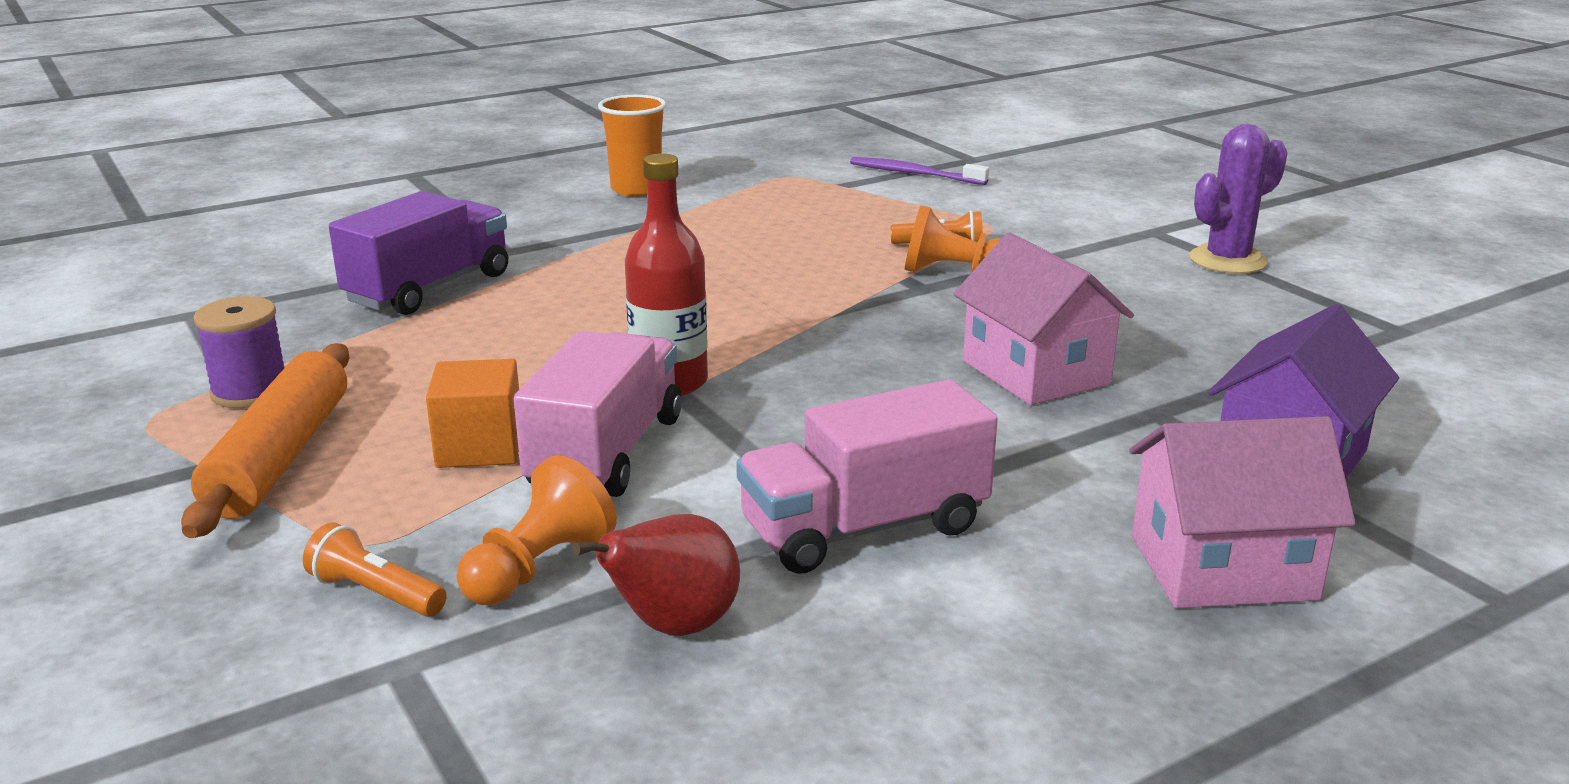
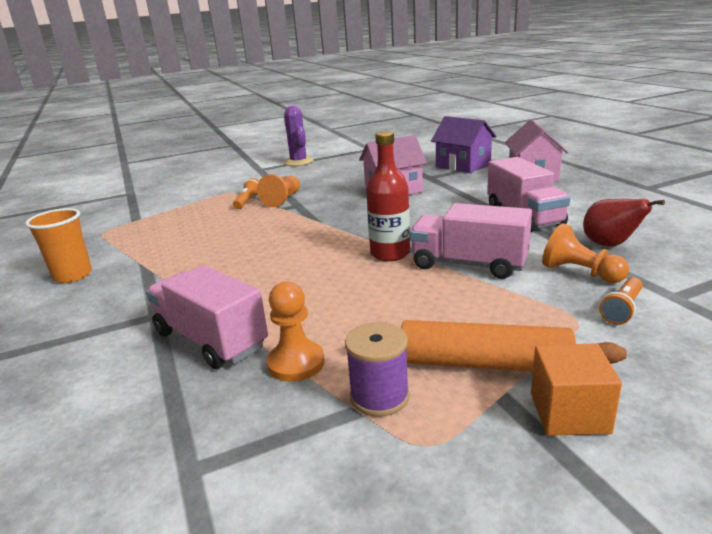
camera: 80 degrees left, 0 degrees up
purple truck [329,191,508,315] -> pink truck [146,265,268,369]
orange cube [426,359,519,468] -> orange cube moved to [531,343,622,436]
purple toothbrush [850,157,989,185] -> none
none -> orange pawn [267,281,325,382]

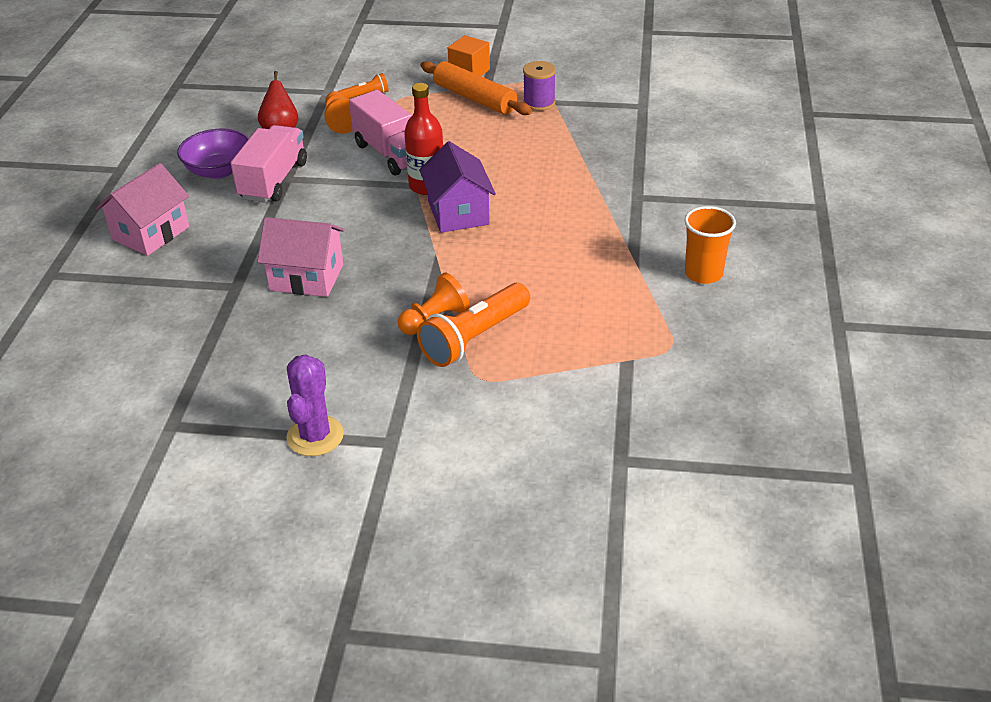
camera: 150 degrees left, 15 degrees up
pink truck [146,265,268,369] -> none
orange flashlight [233,178,259,209] -> orange flashlight [417,283,530,367], size x1.96
orange pawn [267,281,325,382] -> none
purple house [431,116,496,173] -> purple house moved to [419,141,496,233]
none -> purple bowl [177,129,249,179]

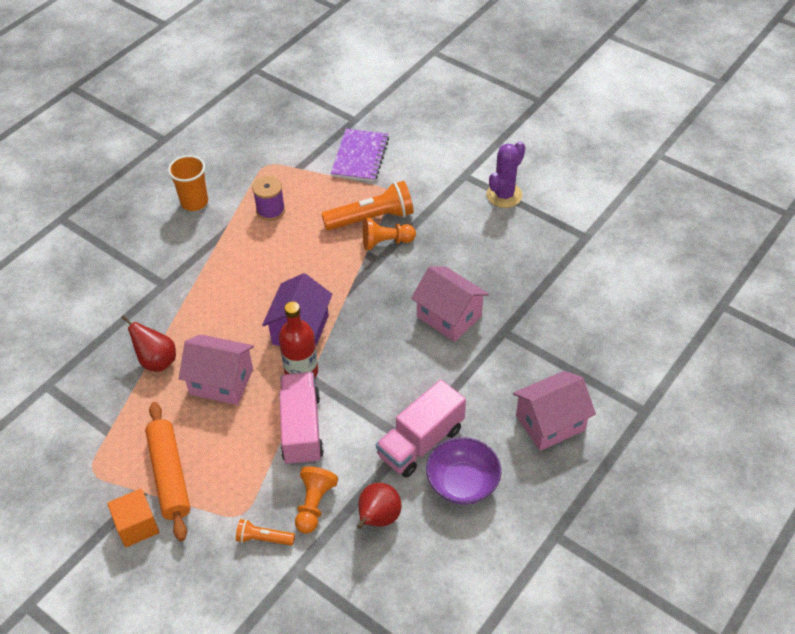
camera: 150 degrees left, 10 degrees up
purple spool [523,61,556,111] -> purple spool moved to [252,176,285,221]
none -> red pear [121,315,176,372]
none -> pink house [179,334,254,405]
none -> purple notebook [331,129,389,182]

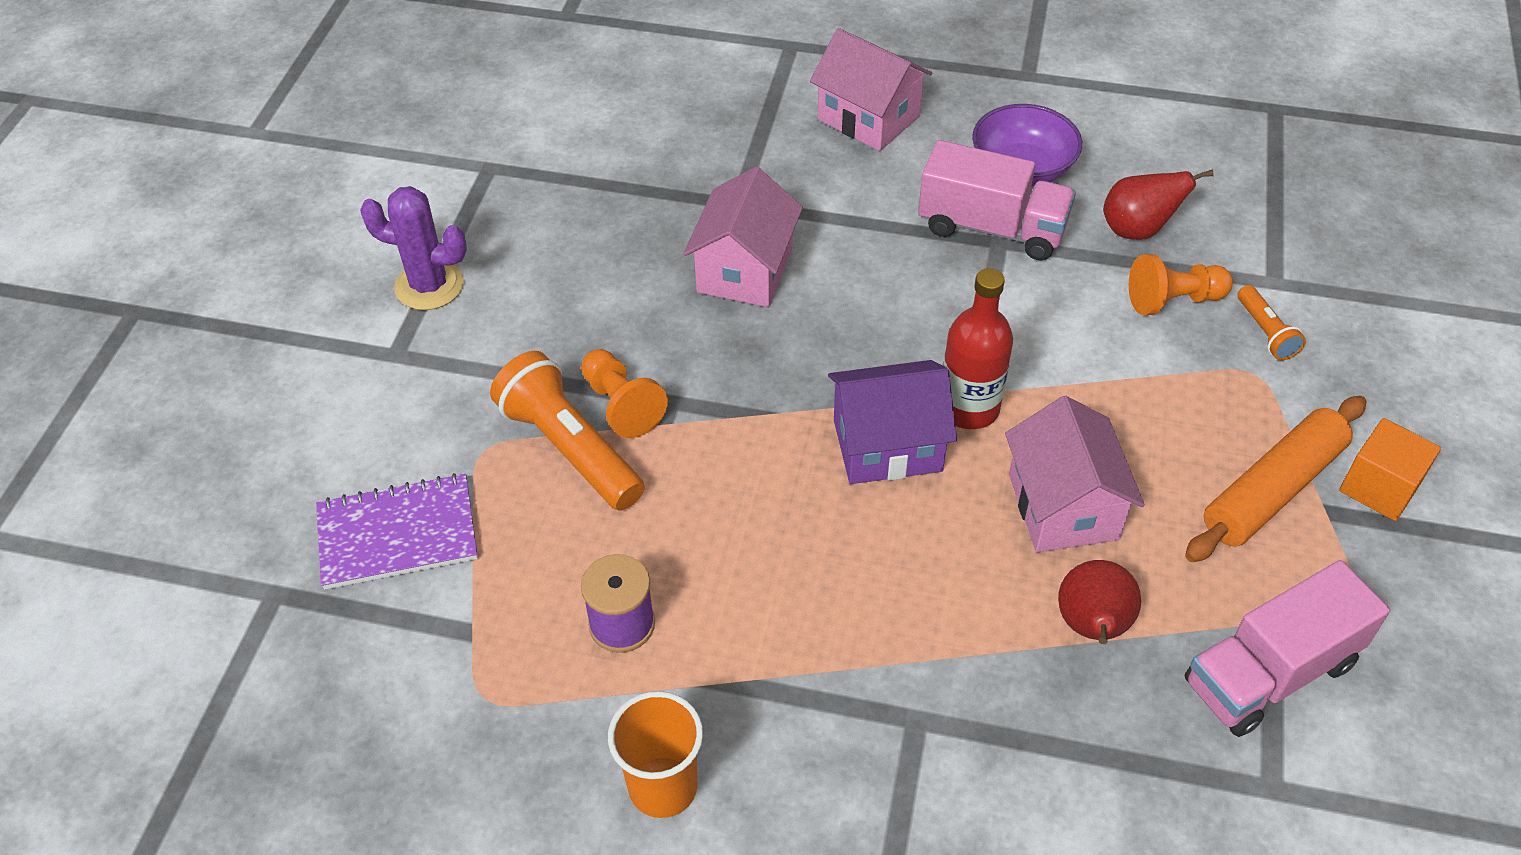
camera: 115 degrees left, 0 degrees up
pink truck [279,372,324,466] -> pink truck moved to [1185,560,1390,737]

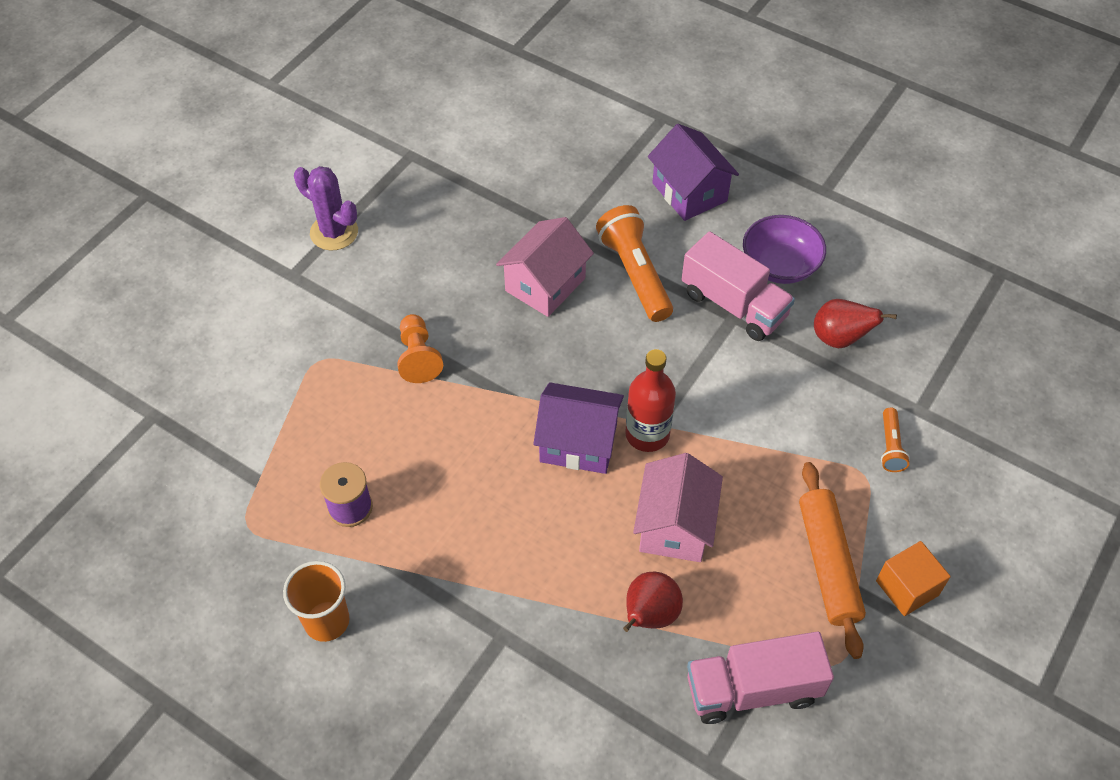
camera: 20 degrees right, 5 degrees up
purple notebook [316,473,478,589] -> none
orange flashlight [490,351,645,511] -> orange flashlight moved to [596,205,673,322]
pink house [810,28,932,151] -> purple house [648,124,739,221]
orange pawn [1129,254,1233,315] -> none
orange rolling pin [1185,396,1366,562] -> orange rolling pin turned 75 degrees counterclockwise [799,462,866,659]

